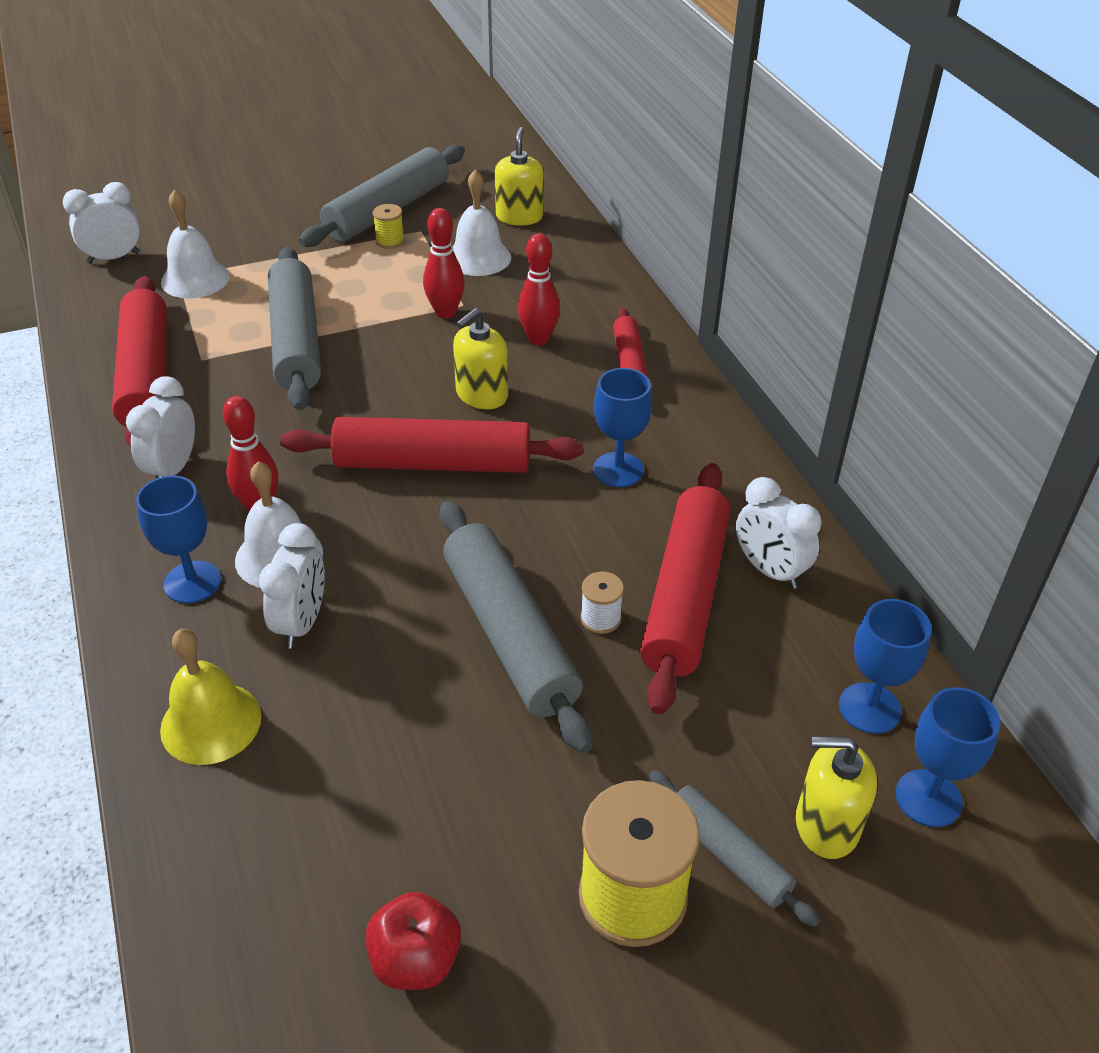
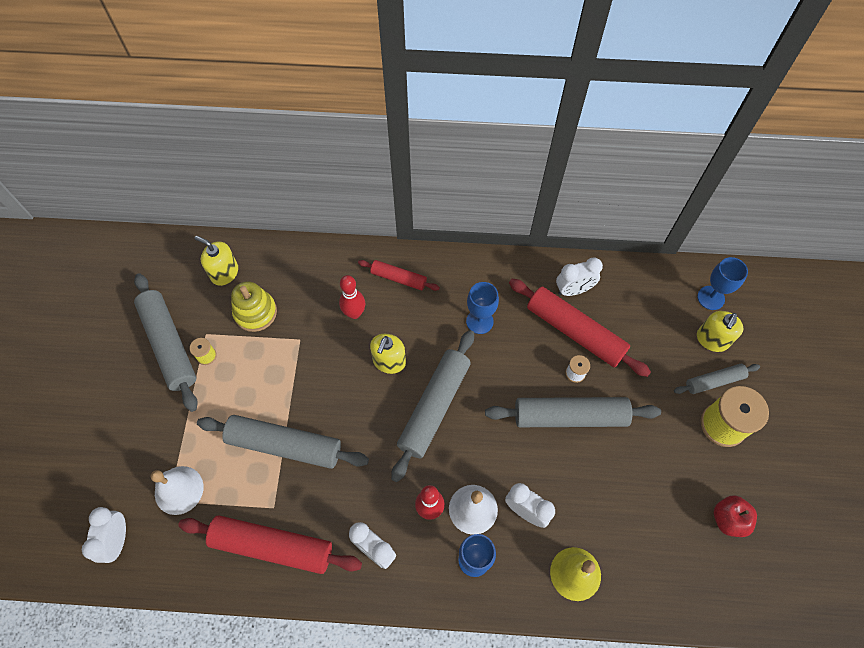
camera: 65 degrees left, 20 degrees up
red rolling pin [280,417,583,473] -> grey rolling pin [391,330,474,482]
red bowling pin [423,208,465,319] -> none
white bell [453,169,511,276] -> yellow stacking toy [231,281,277,332]
yellow soap dispenser [453,308,508,409] -> yellow soap dispenser turned 45 degrees clockwise [370,334,406,374]
blue goblet [839,599,932,734] -> none

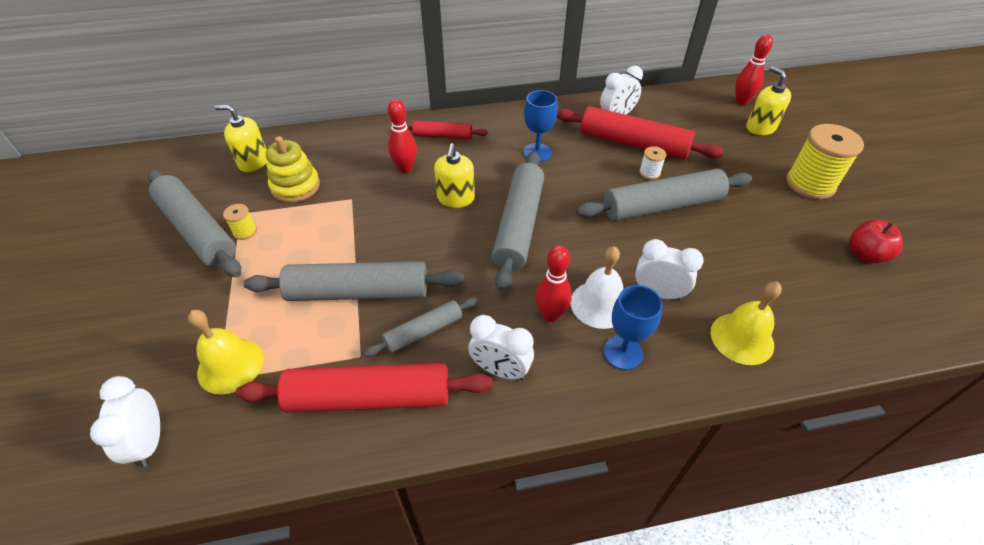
camera: 15 degrees left, 15 degrees down
white bell [151,466,204,515] -> yellow bell [188,310,264,394]
grey rolling pin [674,364,760,394] -> grey rolling pin moved to [364,297,478,356]
blue goblet [697,257,748,310] -> red bowling pin [735,34,773,105]
yellow soap dispenser [697,311,743,352] -> yellow soap dispenser turned 135 degrees clockwise [746,66,791,135]

